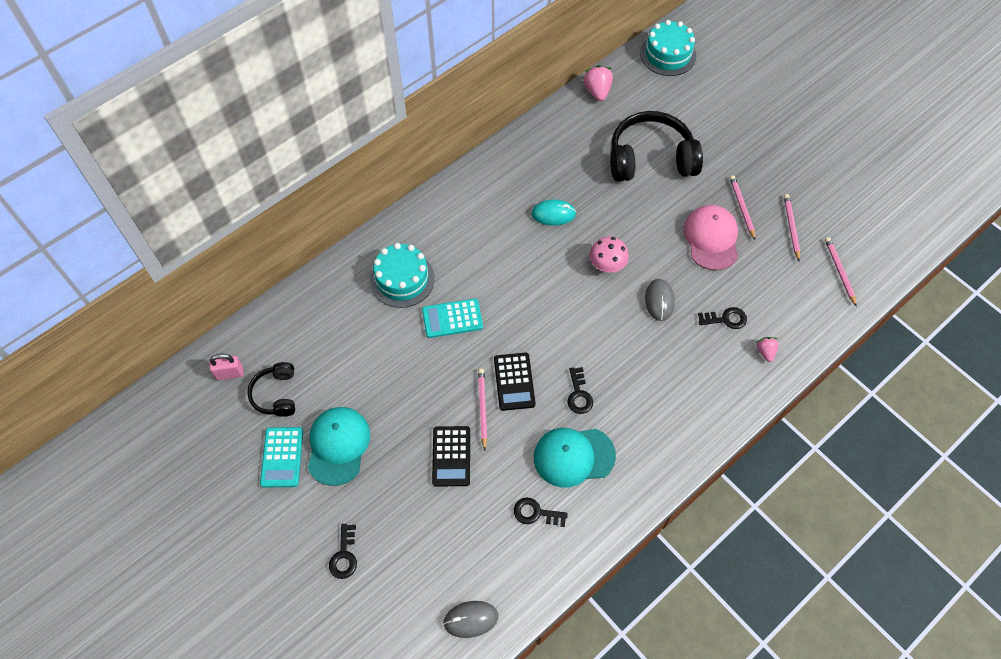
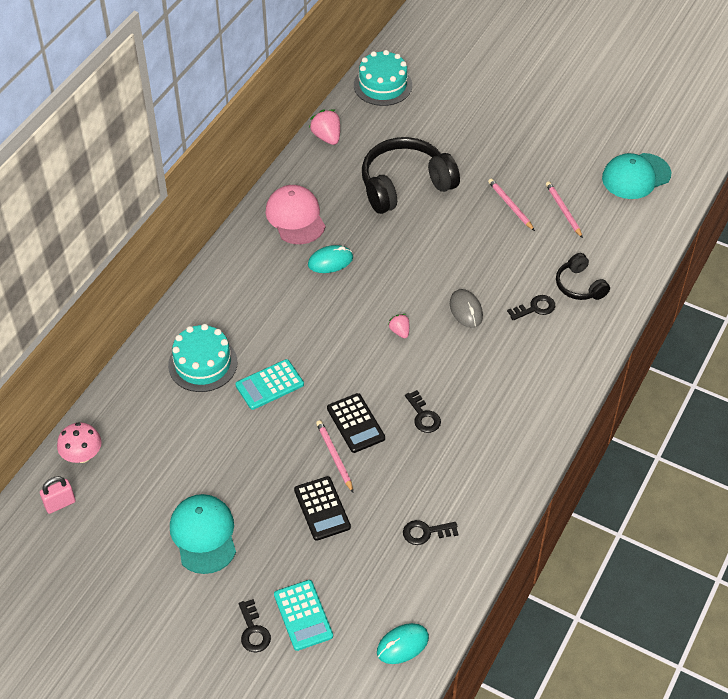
camera: 20 degrees left, 10 degrees down
black headphones [247,362,295,417] -> black headphones moved to [556,253,610,300]
turquoise calculator [260,427,303,488] -> turquoise calculator moved to [274,580,333,651]
grey mouse [443,601,498,638] -> turquoise mouse [377,623,429,664]
turquoise cap [534,428,616,487] -> turquoise cap moved to [602,153,671,199]
pink mushroom [590,236,629,273] -> pink mushroom moved to [57,422,102,463]
pink cap [684,205,738,271] -> pink cap moved to [265,185,325,244]
pink strawberry [756,337,779,362] -> pink strawberry moved to [388,314,409,338]
pink pencil [825,237,857,307] -> none

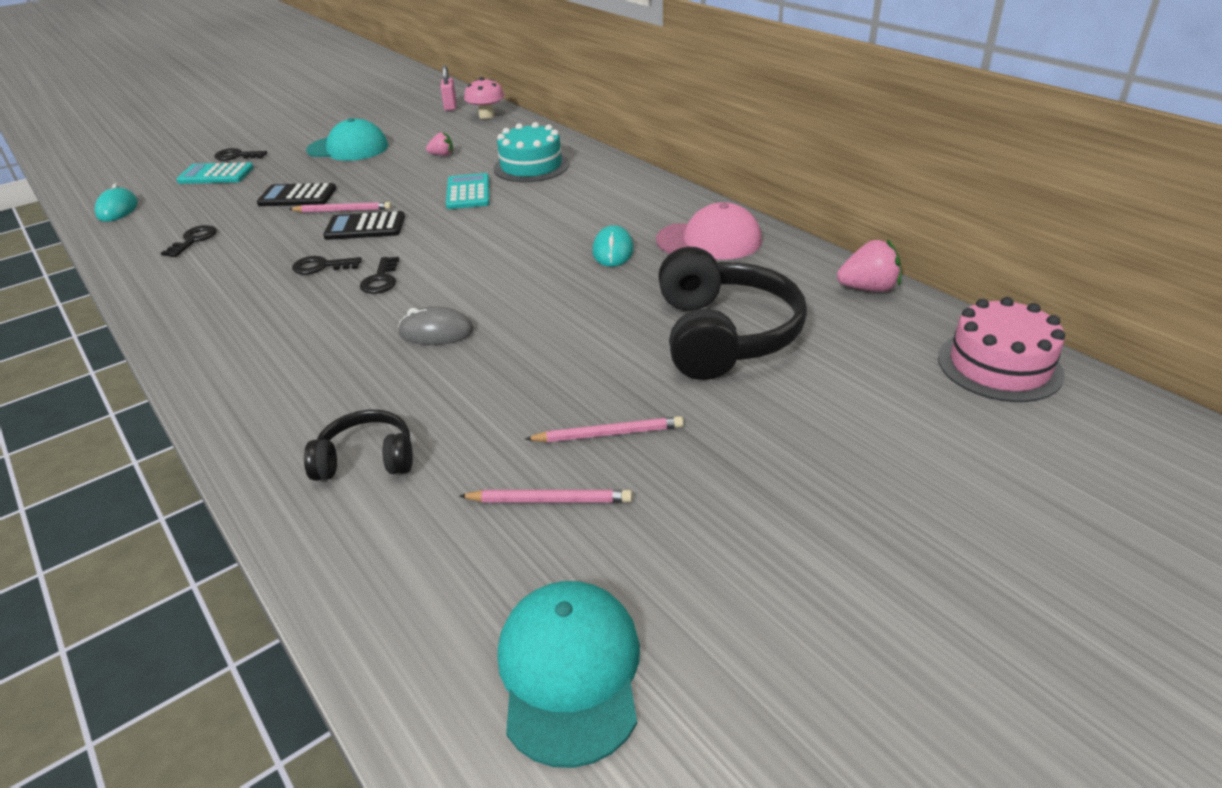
camera: 115 degrees right, 15 degrees down
turquoise cake [354,50,412,106] -> pink cake [938,297,1065,402]
pink strawberry [388,314,409,338] -> pink strawberry moved to [426,131,453,156]
black key [507,295,555,320] -> black key moved to [360,257,399,294]

